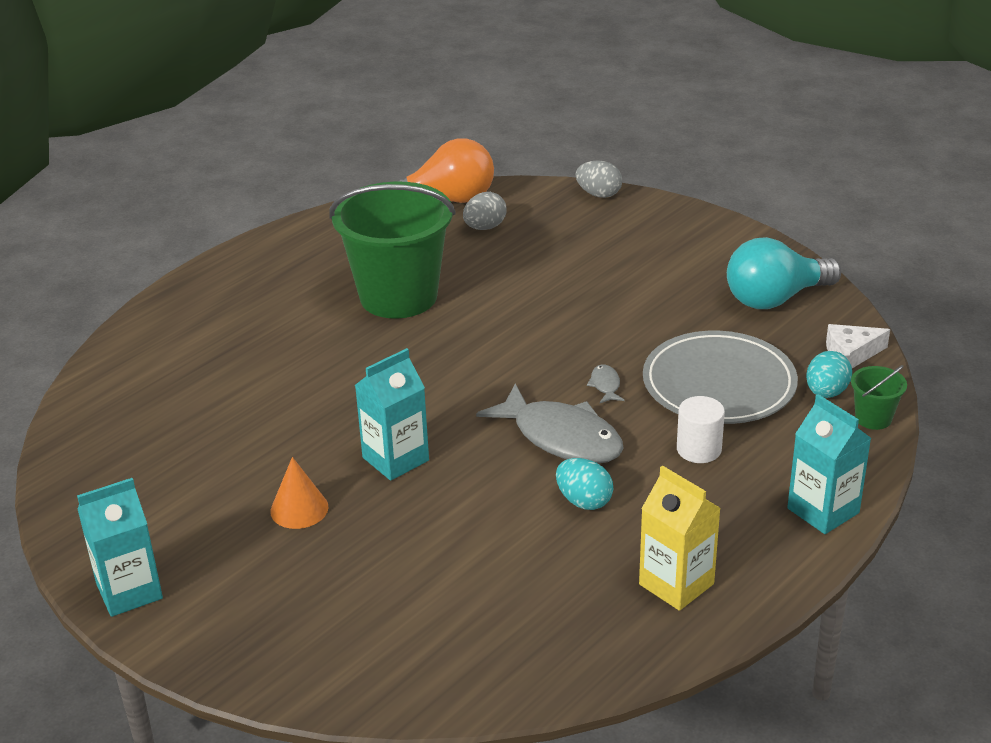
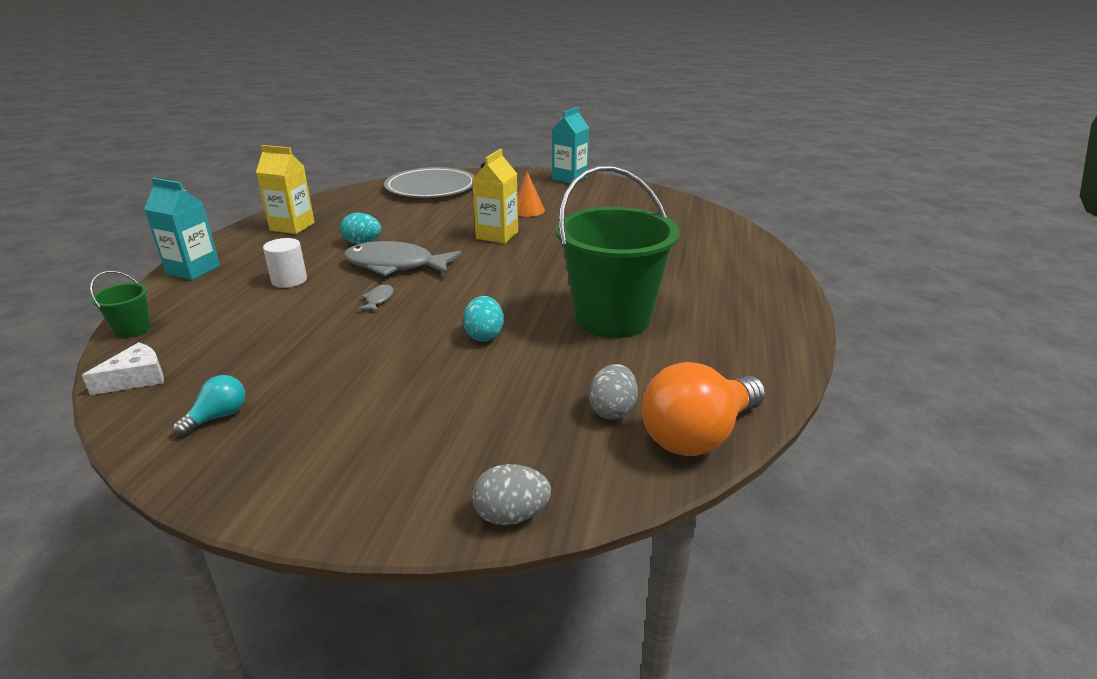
camera: 150 degrees right, 5 degrees down
turquoise carton [355,348,429,481] -> yellow carton [472,149,518,244]
grey fish [587,364,625,403] -> grey fish turned 135 degrees counterclockwise [358,284,394,311]
grey plate [643,331,798,424] -> grey plate moved to [384,167,475,198]
turquoise light bulb [727,237,841,309] -> turquoise light bulb [173,375,245,436], size x0.48
turquoise egg [806,351,852,398] -> turquoise egg moved to [463,296,504,341]

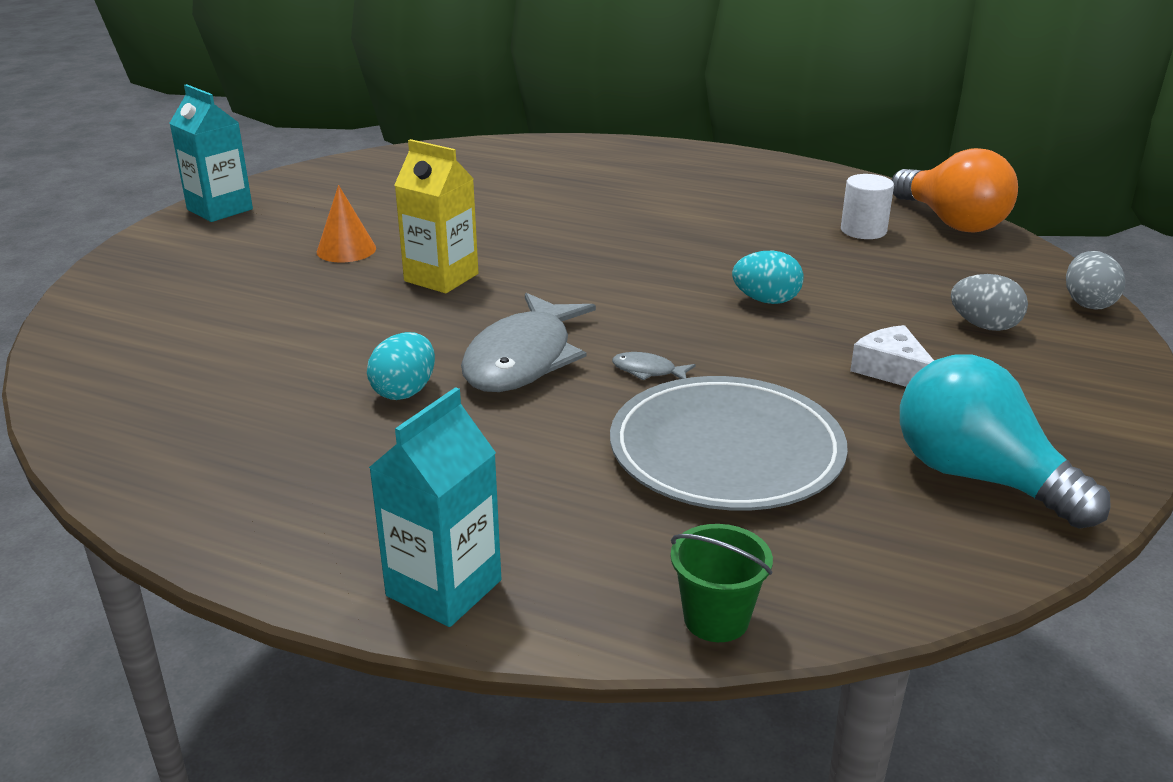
camera: 80 degrees left, 0 degrees up
white cheese [82,342,164,395] -> white cheese moved to [850,325,934,387]
turquoise light bulb [173,375,245,436] -> turquoise light bulb [900,355,1111,529], size x2.07
yellow carton [256,145,315,234] -> none
white cylinder [263,238,307,288] -> white cylinder moved to [841,174,894,239]
grey plate [384,167,475,198] -> grey plate moved to [610,376,848,511]
green bucket [556,166,680,338] -> none
grey egg [589,364,638,420] -> grey egg moved to [951,274,1028,331]

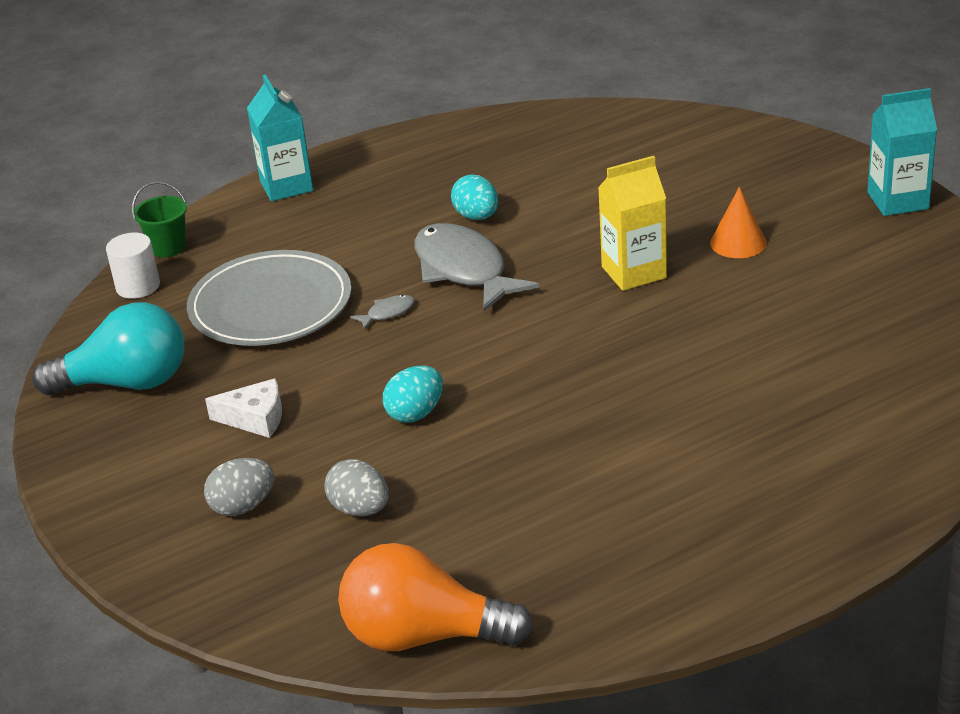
camera: 130 degrees right, 5 degrees up
white cylinder [841,174,894,239] -> white cylinder moved to [106,233,160,299]
grey egg [1066,251,1125,310] -> grey egg moved to [324,459,389,516]

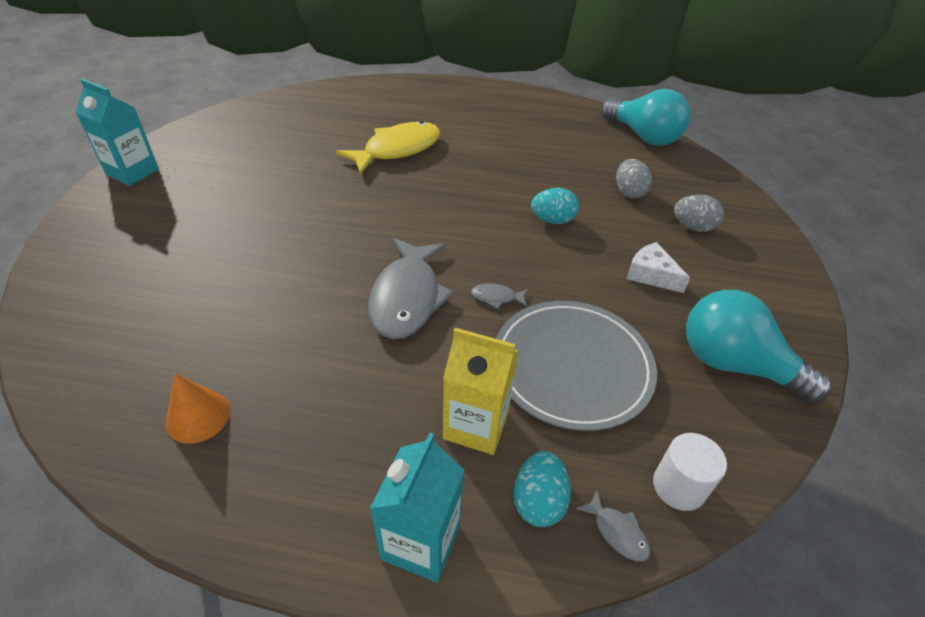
camera: 145 degrees left, 10 degrees up
green bucket [132,181,187,257] -> grey fish [576,490,650,562]
orange light bulb [338,543,533,651] -> turquoise light bulb [601,89,691,146]
turquoise egg [451,174,498,220] -> turquoise egg moved to [513,451,571,527]
yellow carton [598,156,667,291] -> yellow carton moved to [443,328,519,455]
orange cone [710,187,767,258] -> orange cone moved to [166,373,230,444]
none -> yellow fish [336,121,440,175]

